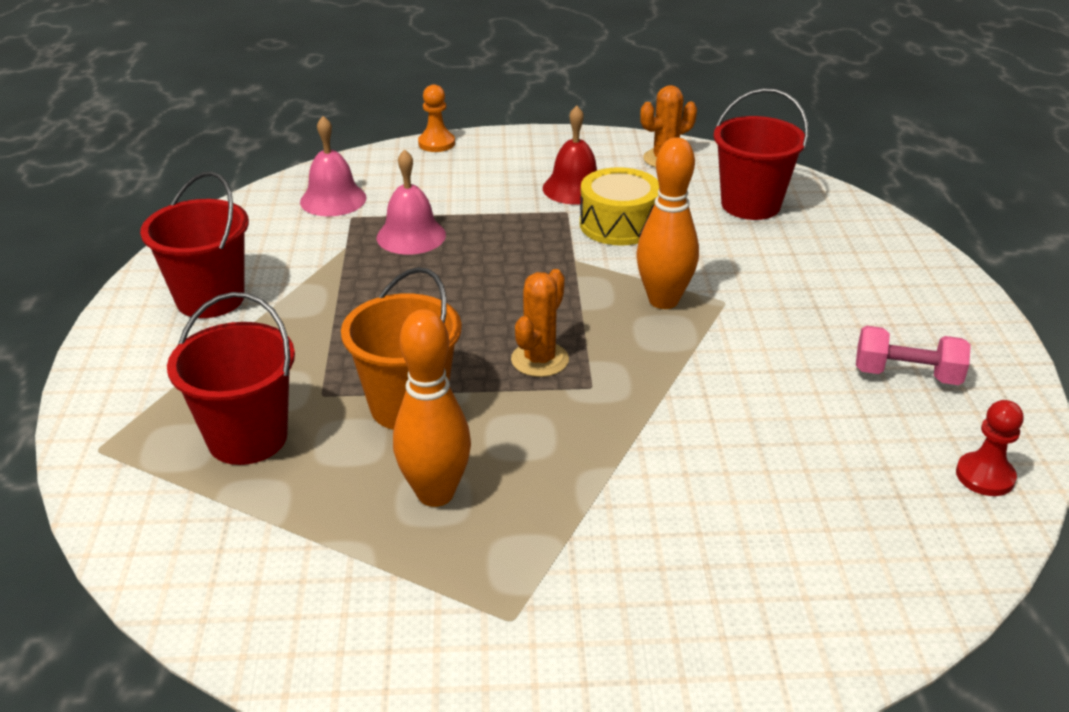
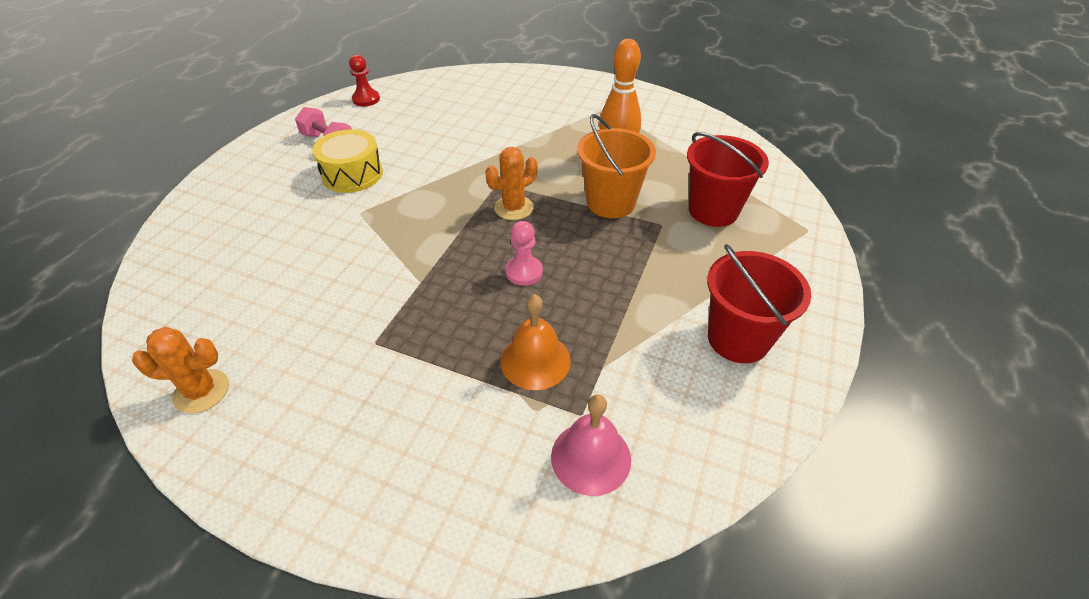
camera: 155 degrees left, 10 degrees up
pink bell [377,149,446,255] -> orange bell [500,294,571,390]
orange pawn [418,84,455,152] -> none
red bell [543,106,597,205] -> none
yellow drum [580,167,659,246] -> yellow drum moved to [313,129,383,193]
orange bowling pin [636,137,699,309] -> none
red bucket [713,88,809,220] -> none
none -> pink pawn [505,221,543,286]

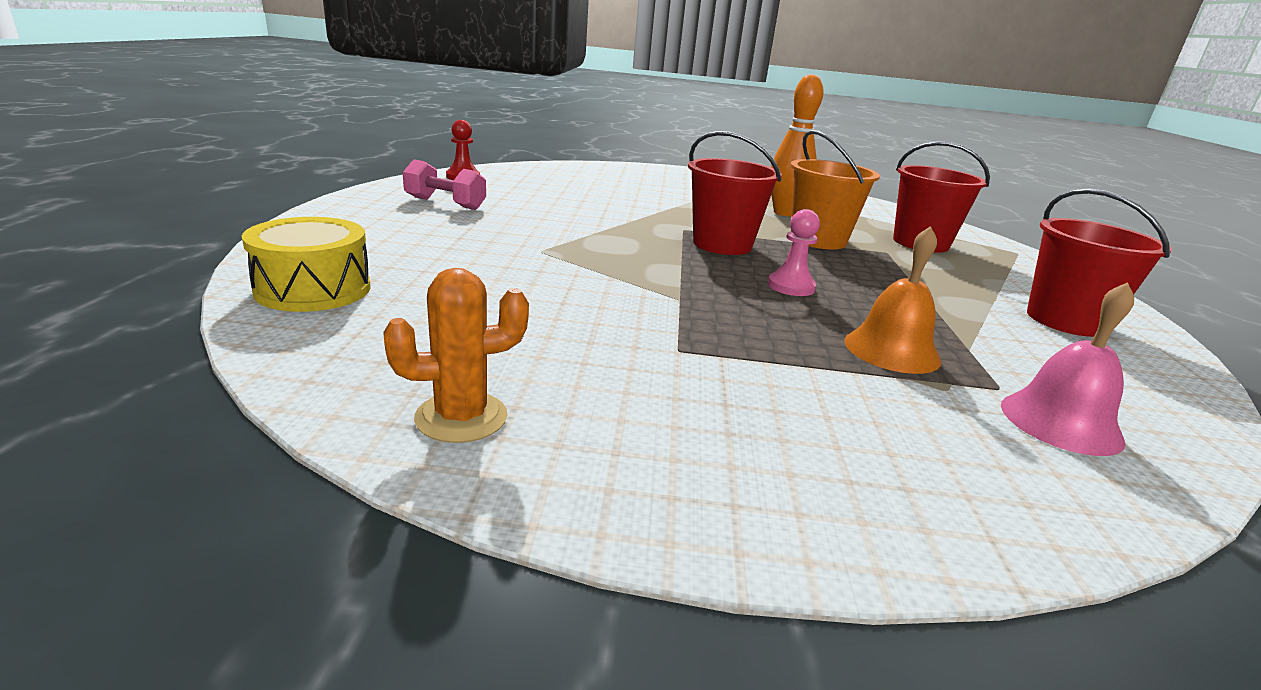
camera: 20 degrees left, 20 degrees down
yellow drum [313,129,383,193] -> yellow drum moved to [242,217,370,312]
orange cactus [485,147,537,220] -> red bucket [688,131,782,255]

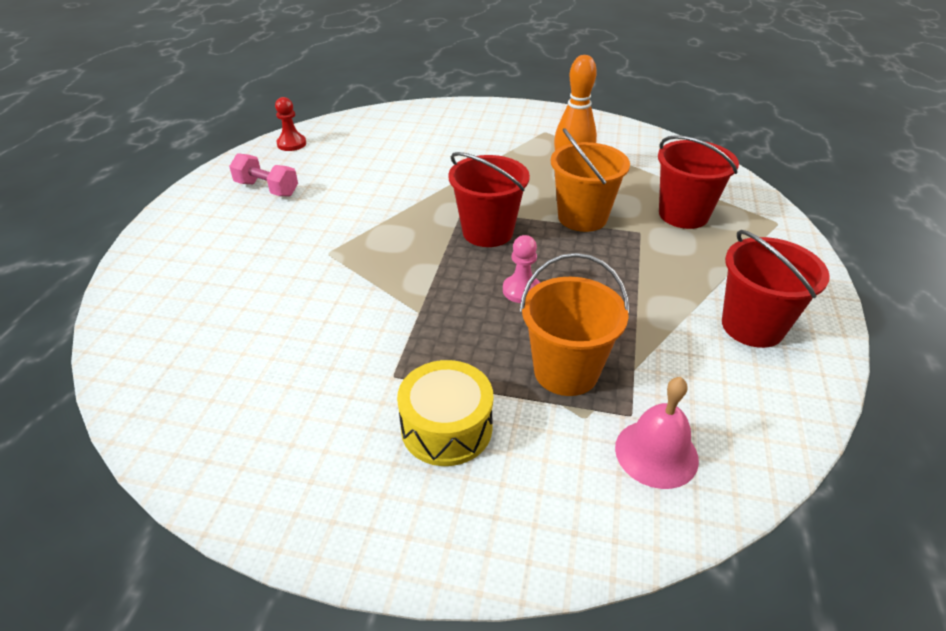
camera: 10 degrees right, 15 degrees up
yellow drum [242,217,370,312] -> yellow drum moved to [397,360,493,466]
orange cactus [383,268,529,443] -> none
orange bell [844,226,941,374] -> orange bucket [520,253,630,396]

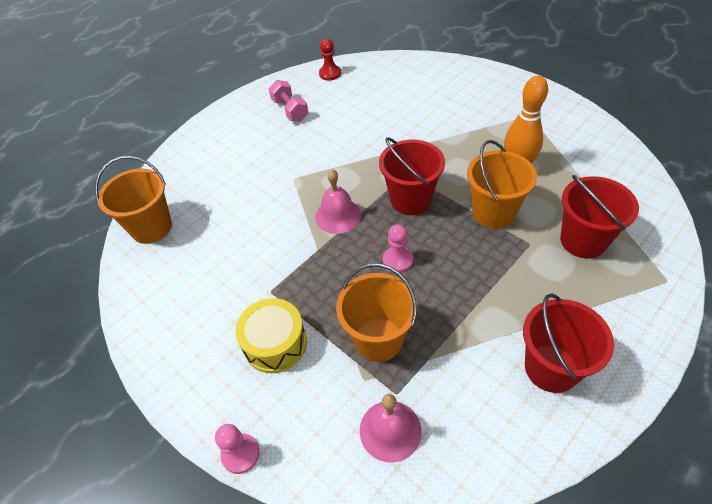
camera: 35 degrees right, 10 degrees up
none -> orange bucket [95,156,172,244]
none -> pink pawn [215,424,260,474]
none -> pink bell [315,169,361,234]

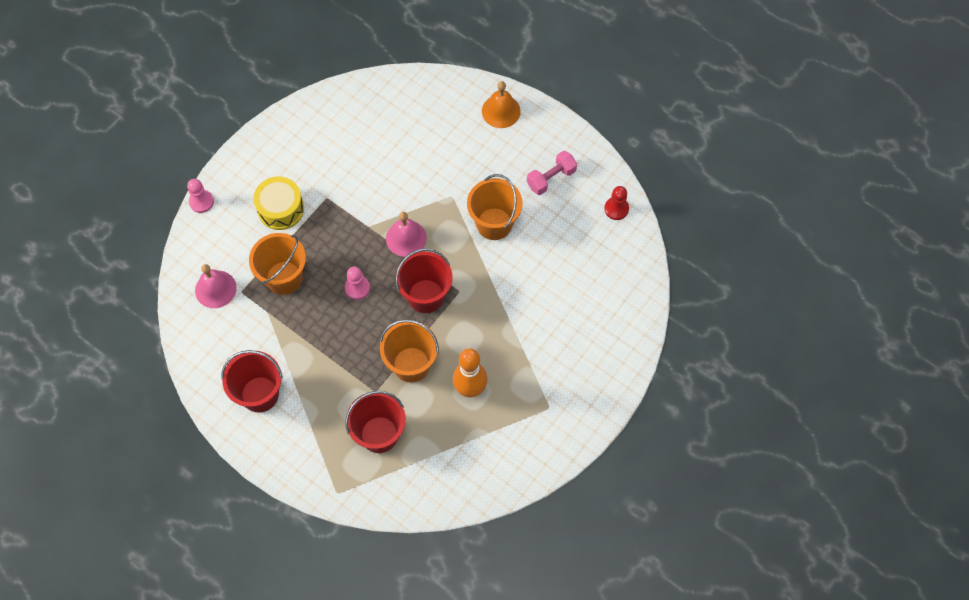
camera: 80 degrees right, 15 degrees up
orange bucket [95,156,172,244] -> orange bucket moved to [467,174,523,240]
none -> orange bell [482,81,521,128]

